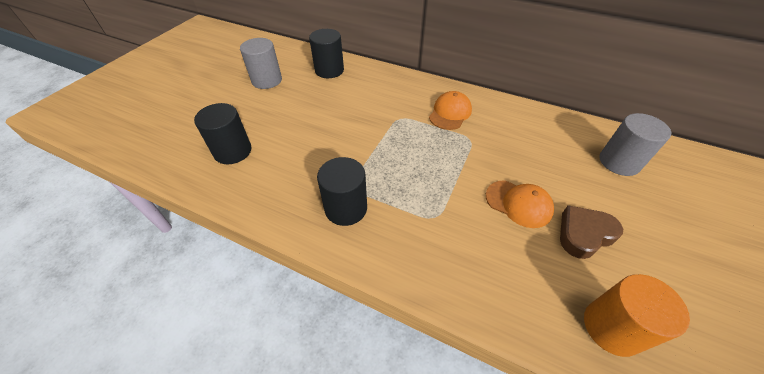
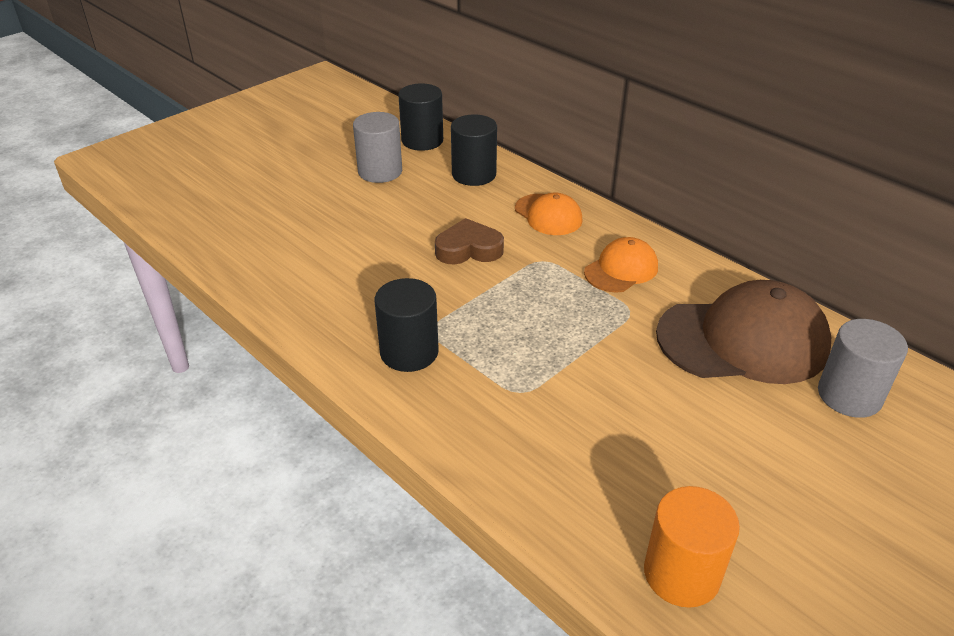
camera: 20 degrees right, 10 degrees down
black cylinder [194,103,252,164] -> black cylinder moved to [398,84,443,151]
orange cap [486,180,554,228] -> orange cap moved to [515,193,583,235]
brown heart [560,205,623,259] -> brown heart moved to [435,218,504,265]
none -> brown cap [656,280,831,384]

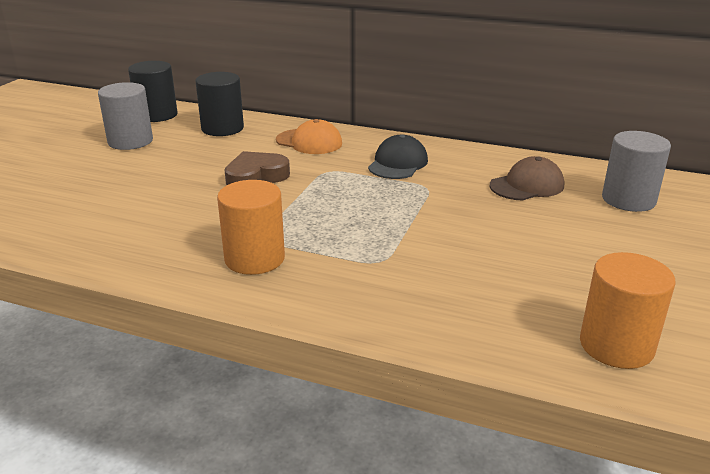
camera: 25 degrees left, 10 degrees down
black cylinder [375,278,439,372] -> orange cylinder [217,180,285,275]
orange cap [584,237,658,293] -> black cap [368,134,428,179]
brown cap [656,280,831,384] -> brown cap [490,156,564,201], size x0.53

